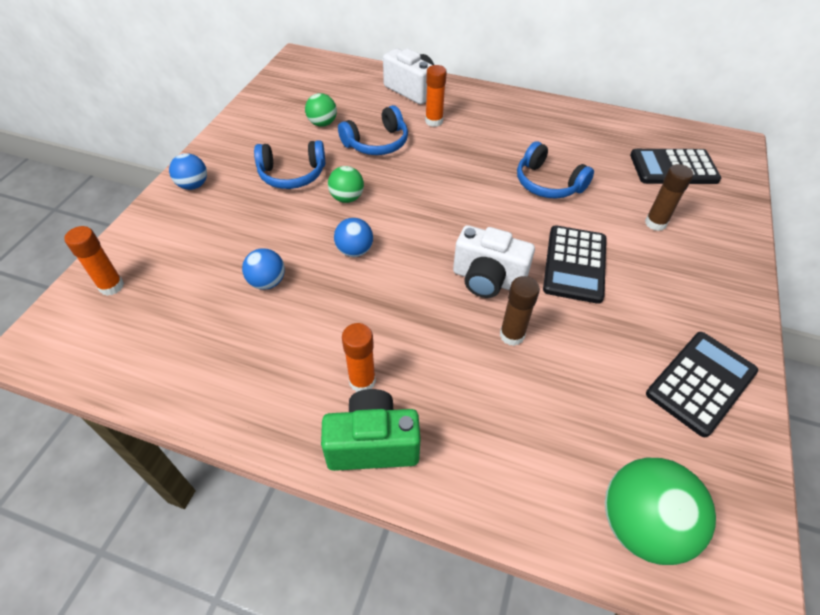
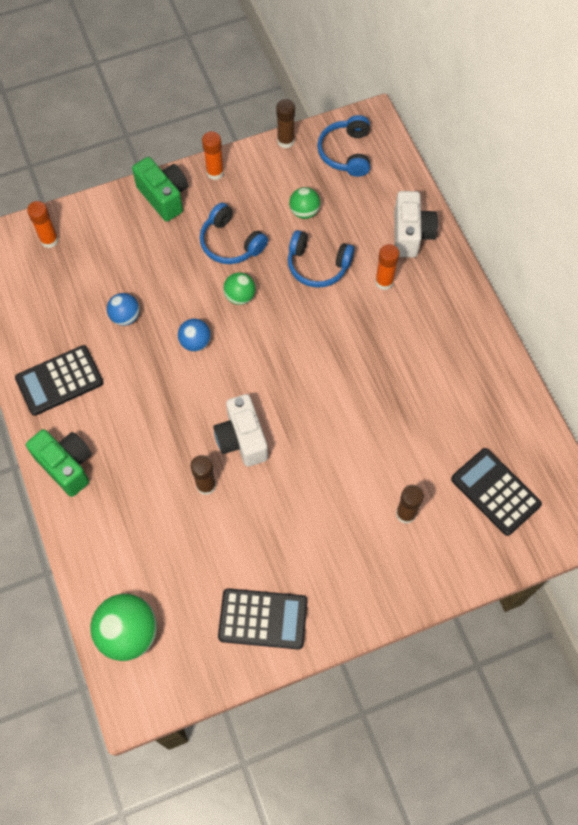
camera: 50 degrees right, 15 degrees up
blue ball [169,153,207,190] -> green camera [132,157,188,222]
orange glue stick [342,323,376,392] -> orange glue stick moved to [202,131,224,180]
blue headphones [517,141,594,199] -> blue headphones moved to [317,115,370,177]
black calculator [543,226,606,304] -> black calculator moved to [15,345,104,416]
none -> brown glue stick [276,99,295,148]

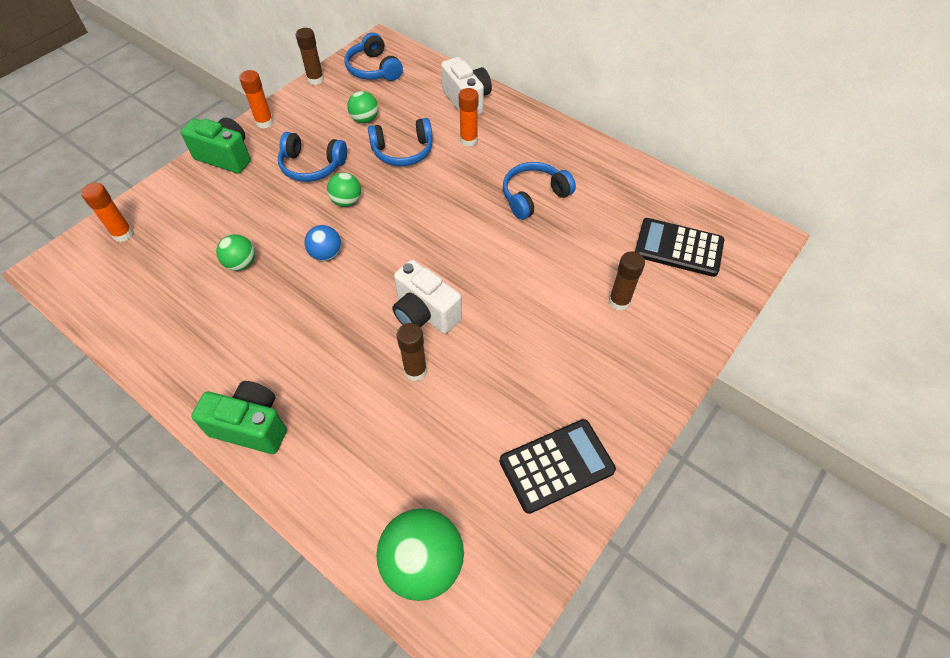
camera: 30 degrees left, 10 degrees down
black calculator [15,345,104,416] -> none
blue ball [107,293,140,326] -> green ball [216,234,255,271]
none -> blue headphones [503,162,576,220]

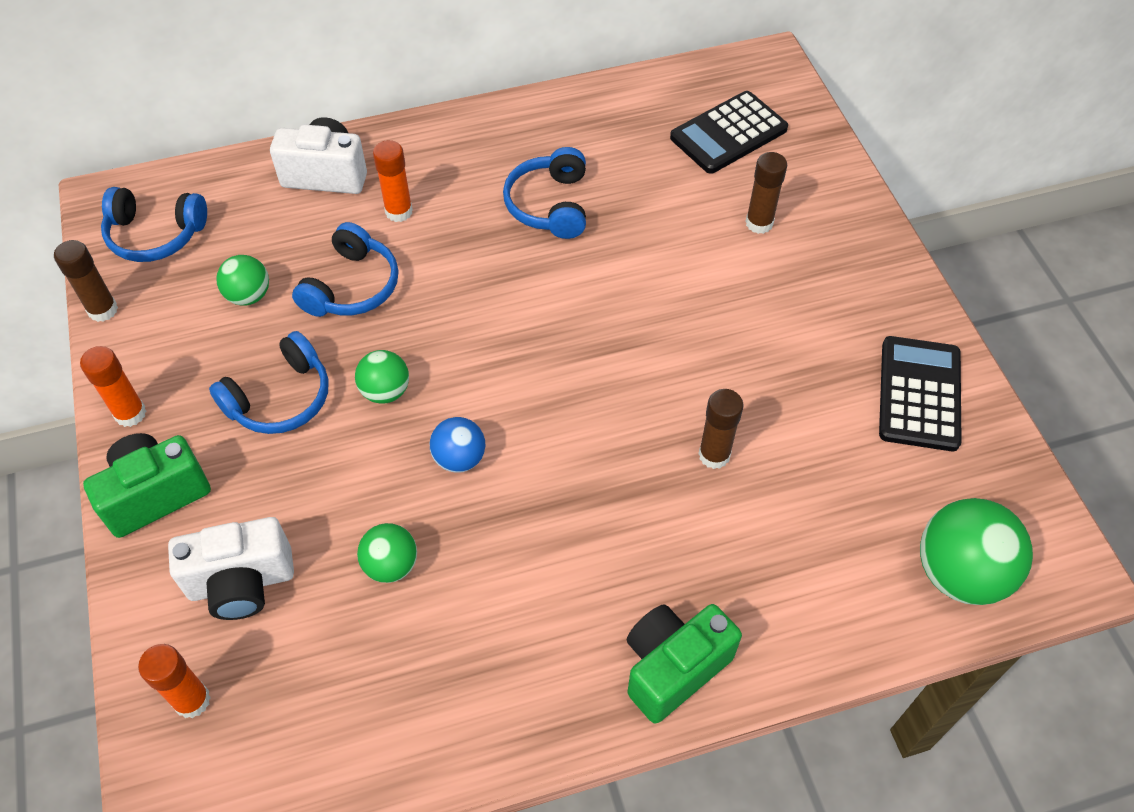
camera: 55 degrees left, 0 degrees up
white camera [392,260,462,334] -> white camera moved to [168,517,294,620]

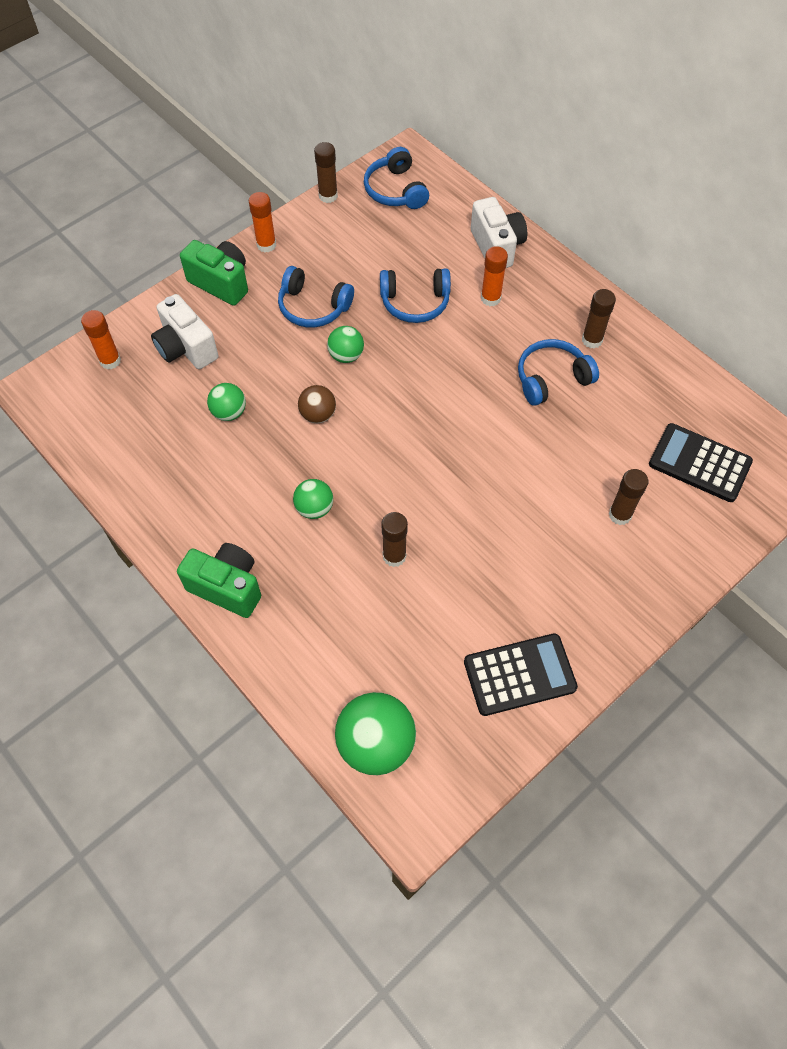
camera: 65 degrees right, 5 degrees up
green ball [217,255,269,305] -> green ball moved to [293,479,333,519]
blue ball [430,417,485,473] -> brown ball [298,385,336,423]
none -> brown glue stick [582,289,616,349]

